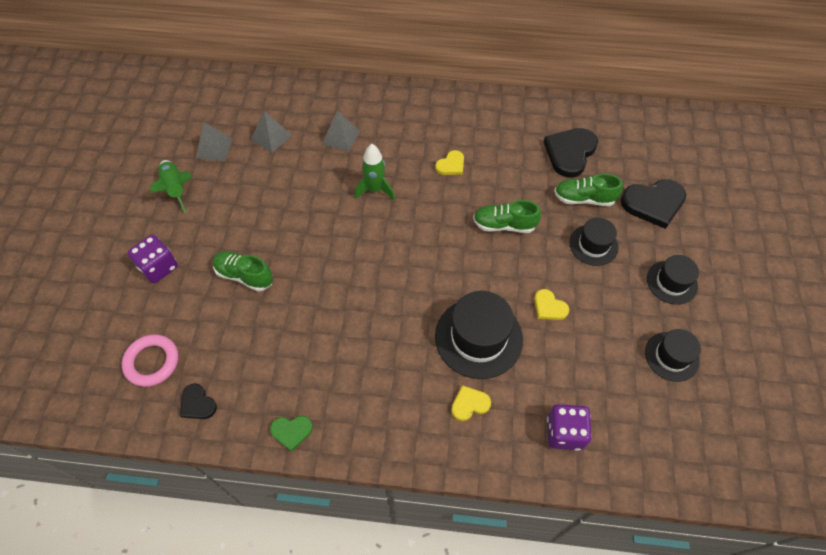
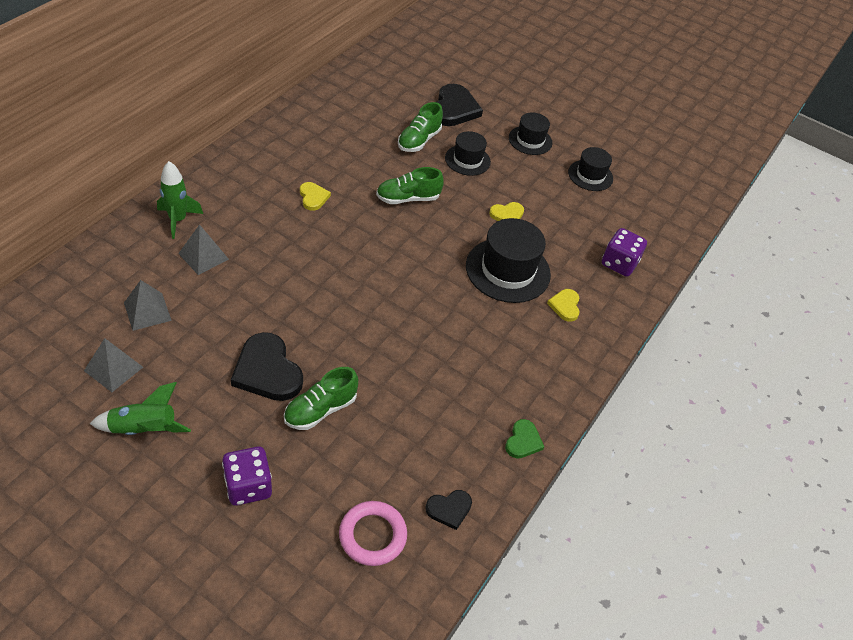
camera: 70 degrees left, 10 degrees down
green rocket [354,144,395,200] -> green rocket moved to [157,161,203,239]
green shoe [473,200,541,233] -> green shoe turned 45 degrees clockwise [376,167,444,204]
black heart [544,128,598,178] -> black heart moved to [231,332,303,401]

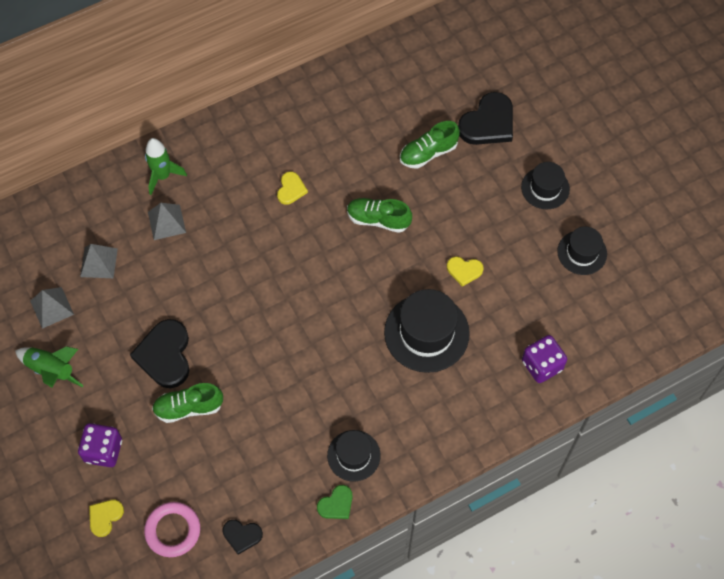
camera: 35 degrees right, 15 degrees up
black hat [445,131,491,176] -> black hat moved to [327,430,381,482]
yellow heart [547,289,580,322] -> yellow heart moved to [89,500,124,537]

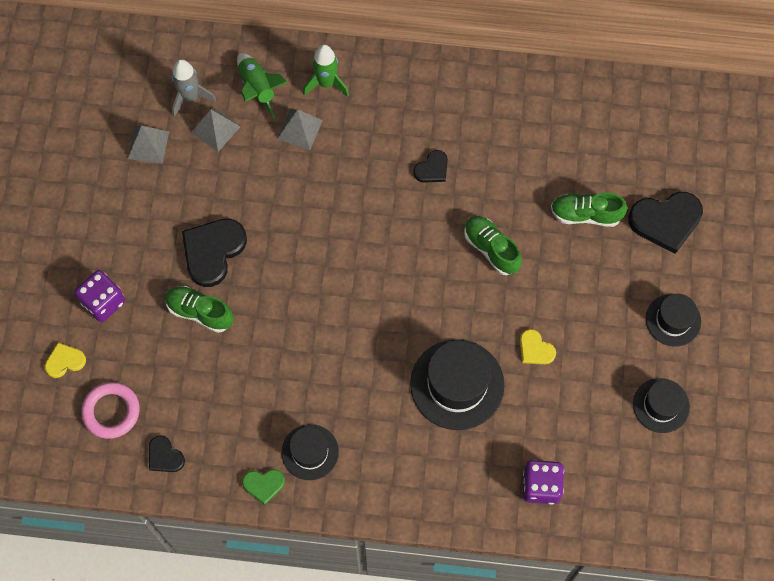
camera: 35 degrees right, 5 degrees up
green rocket [15,347,84,388] -> green rocket moved to [237,53,288,119]
yellow heart [277,172,308,205] -> black heart [413,150,448,183]
none -> grey rocket [172,59,216,117]

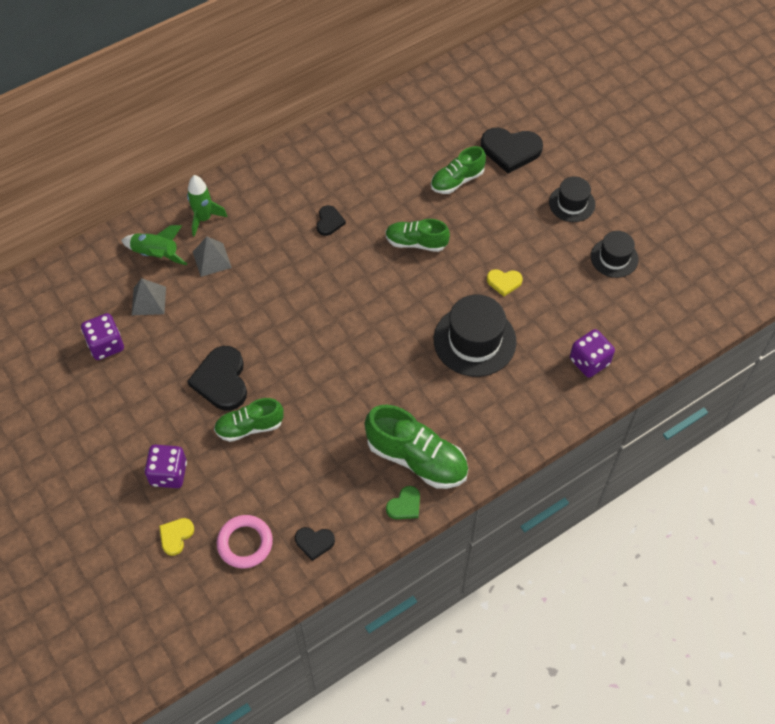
camera: 40 degrees left, 10 degrees down
grey pyramid [128,125,169,164] -> purple dice [81,313,124,360]
grey rocket [172,59,216,117] -> none
black hat [282,424,339,480] -> green shoe [364,405,468,489]
black heart [628,192,703,254] -> black heart turned 60 degrees clockwise [481,128,543,173]

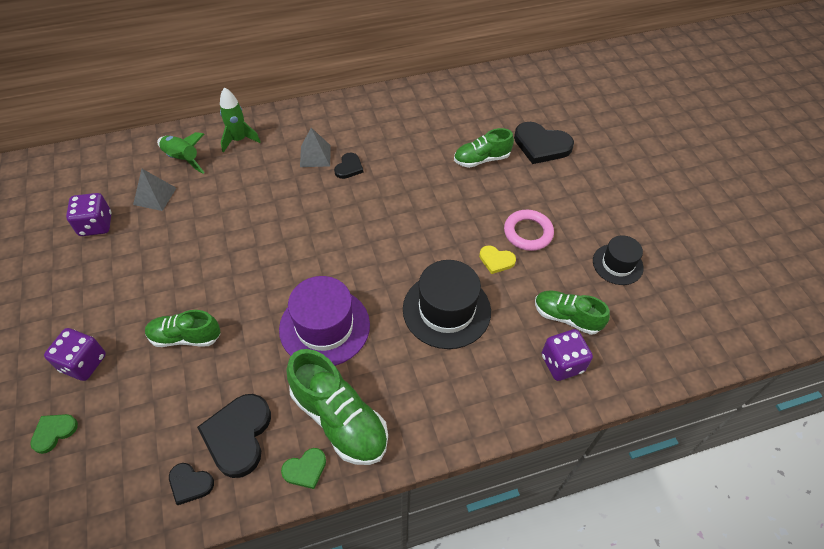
camera: 15 degrees right, 5 degrees down
yellow heart [159,518,194,556] -> green heart [30,414,78,454]
black heart [187,346,247,411] -> black heart moved to [197,394,271,478]
grey pyramid [193,236,232,277] -> grey pyramid moved to [300,128,331,167]
pink ring [217,515,273,568] -> pink ring moved to [504,210,554,251]
green shoe [385,219,450,252] -> green shoe moved to [535,290,610,335]
black hat [549,176,595,222] -> none
none -> purple hat [279,276,370,366]

